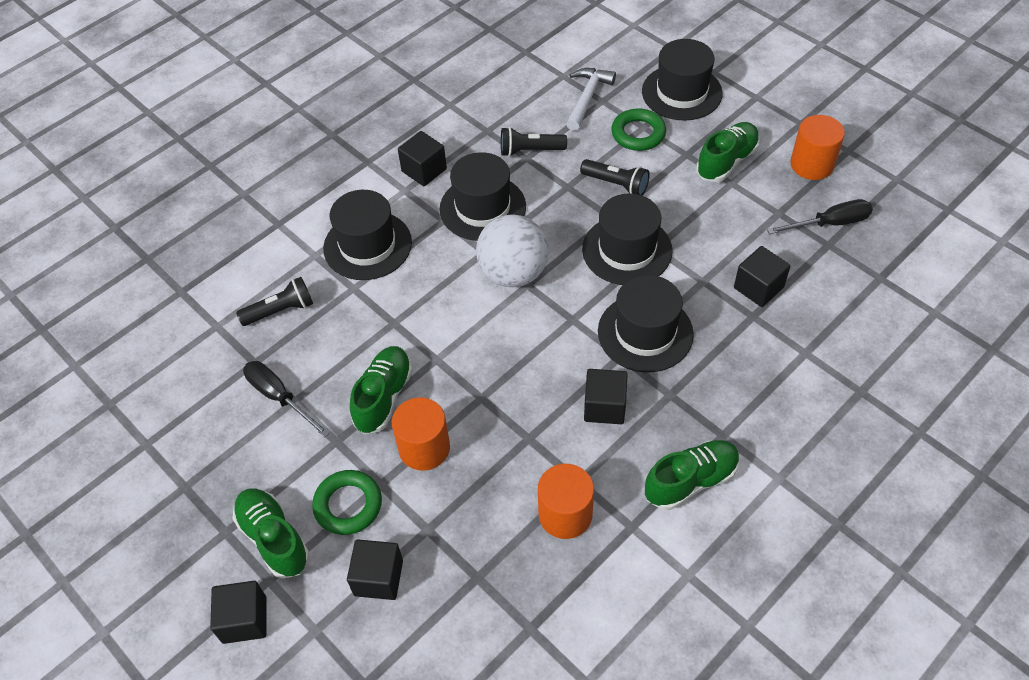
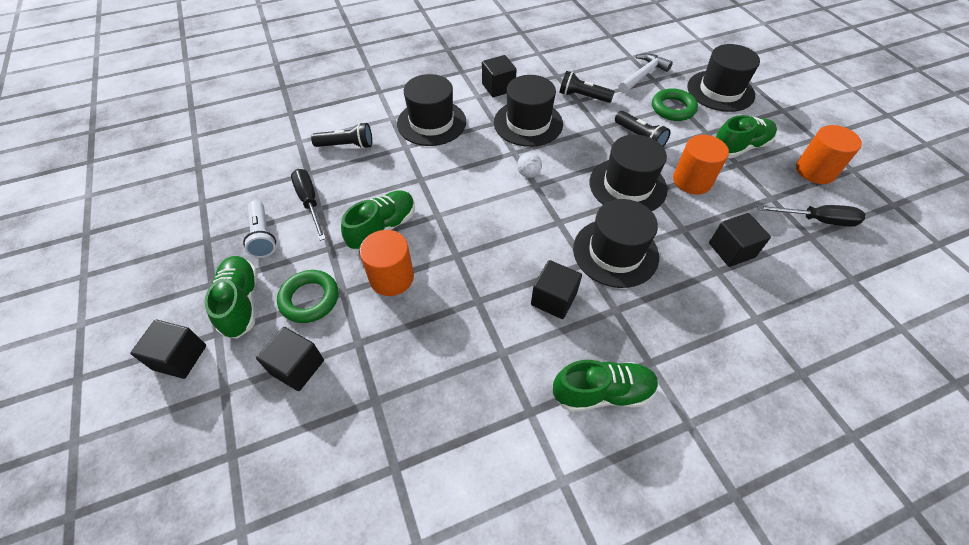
camera: 20 degrees right, 0 degrees up
white ball [476,214,549,287] -> white ball [517,152,542,178], size x0.42
orange cylinder [538,464,594,539] -> orange cylinder moved to [673,135,729,194]
none -> white flashlight [243,200,276,258]

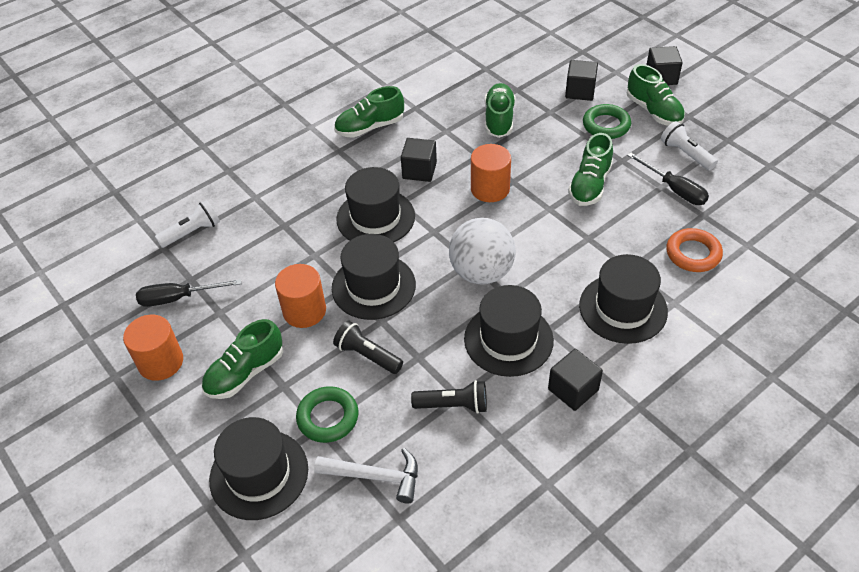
camera: 165 degrees right, 5 degrees down
black flashlight [311,122,372,149] -> orange ring [666,228,723,272]
orange cylinder [359,230,414,296] -> orange cylinder moved to [471,144,511,202]
white ball [517,152,542,178] -> white ball [449,218,516,284], size x2.39
white hammer [619,53,673,93] -> white hammer turned 105 degrees counterclockwise [314,448,418,504]
black cube [709,213,771,267] -> none
none -> white flashlight [155,200,220,248]
none -> green shoe [485,83,515,138]

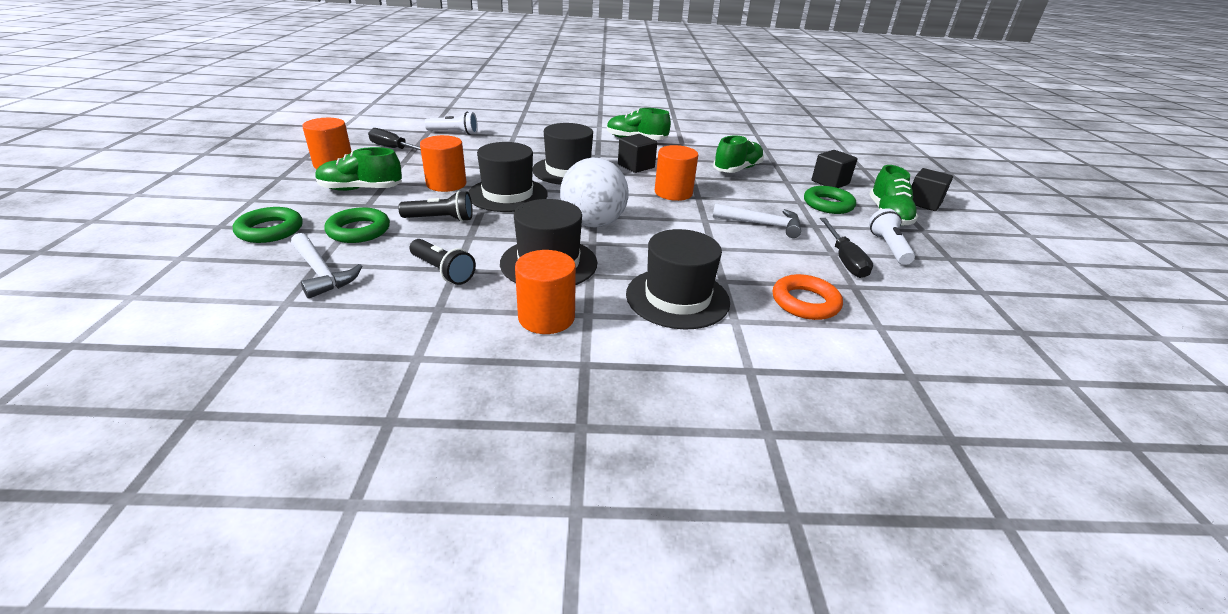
camera: 35 degrees right, 15 degrees down
black hat [209,417,308,520] -> green ring [233,207,303,243]
black flashlight [333,320,403,374] -> black flashlight turned 105 degrees clockwise [398,191,473,222]
black cube [548,349,603,411] -> orange cylinder [515,250,576,334]
green shoe [568,133,613,206] -> white hammer [713,203,801,238]

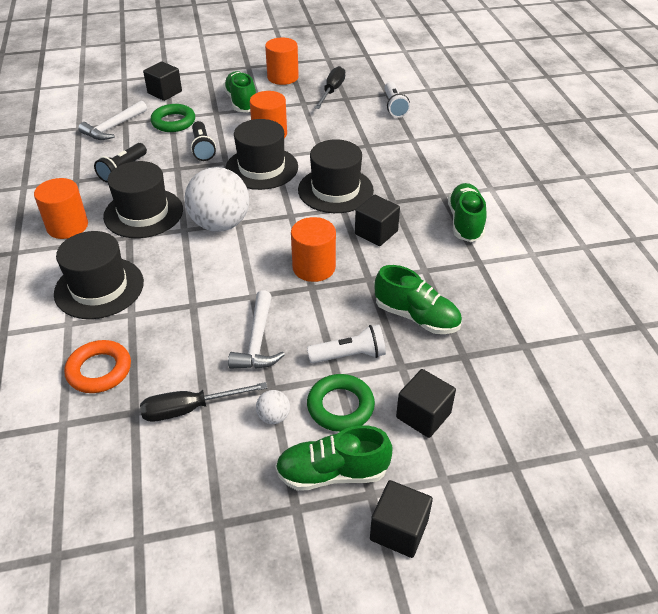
camera: 80 degrees right, 10 degrees up
green ring [233,207,303,243] -> black cube [143,61,182,101]
white flashlight [869,208,915,265] -> white flashlight moved to [307,324,386,363]
none -> white ball [256,390,290,424]

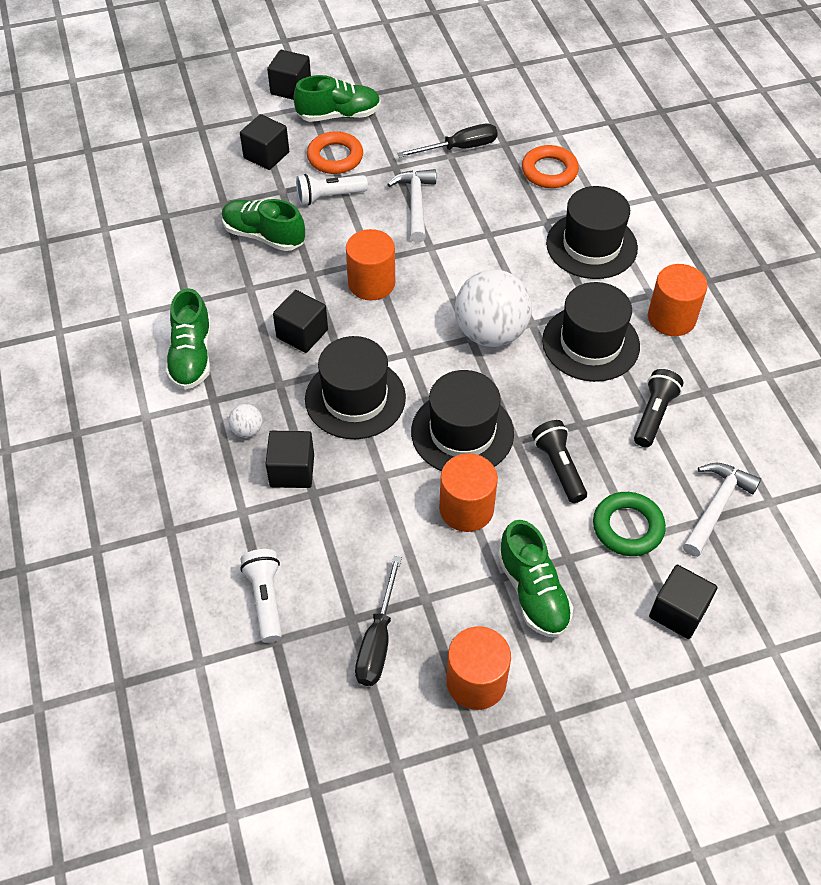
camera: 175 degrees right, 10 degrees up
white ball [256,390,290,424] -> white ball moved to [228,404,262,438]
green ring [307,374,375,432] -> orange ring [307,131,363,174]
none -> black cube [265,431,314,488]

